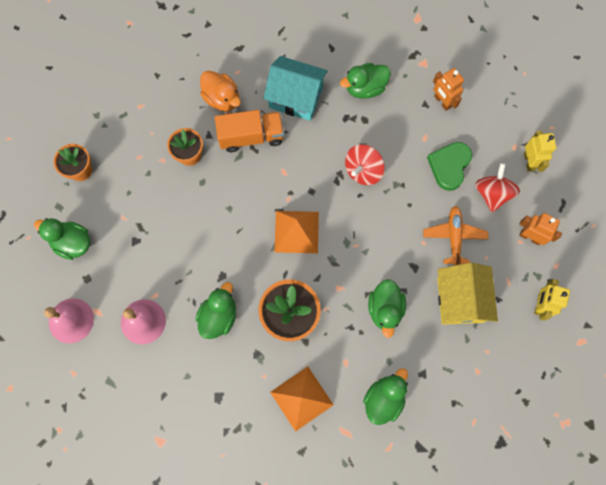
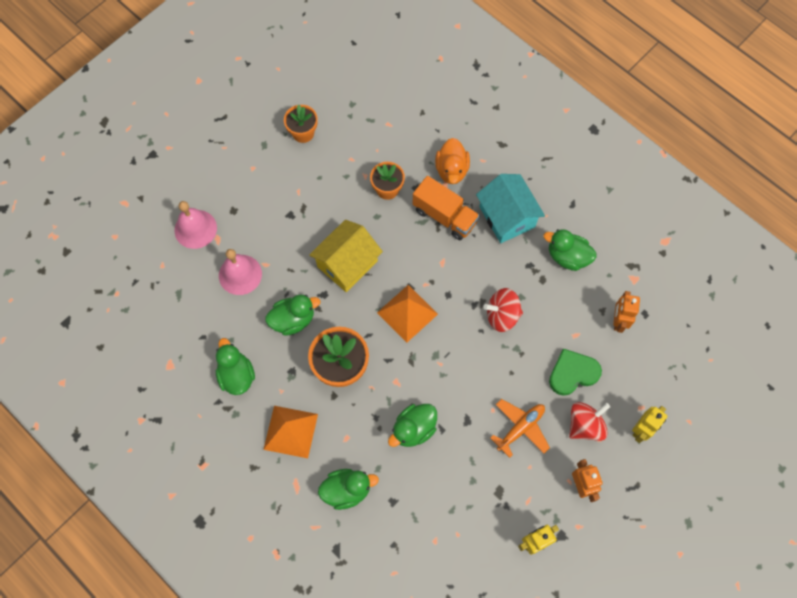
camera: 45 degrees right, 5 degrees down
green duck [34,218,90,260] -> green duck moved to [216,338,255,395]
yellow house [437,263,498,325] -> yellow house moved to [309,220,383,292]

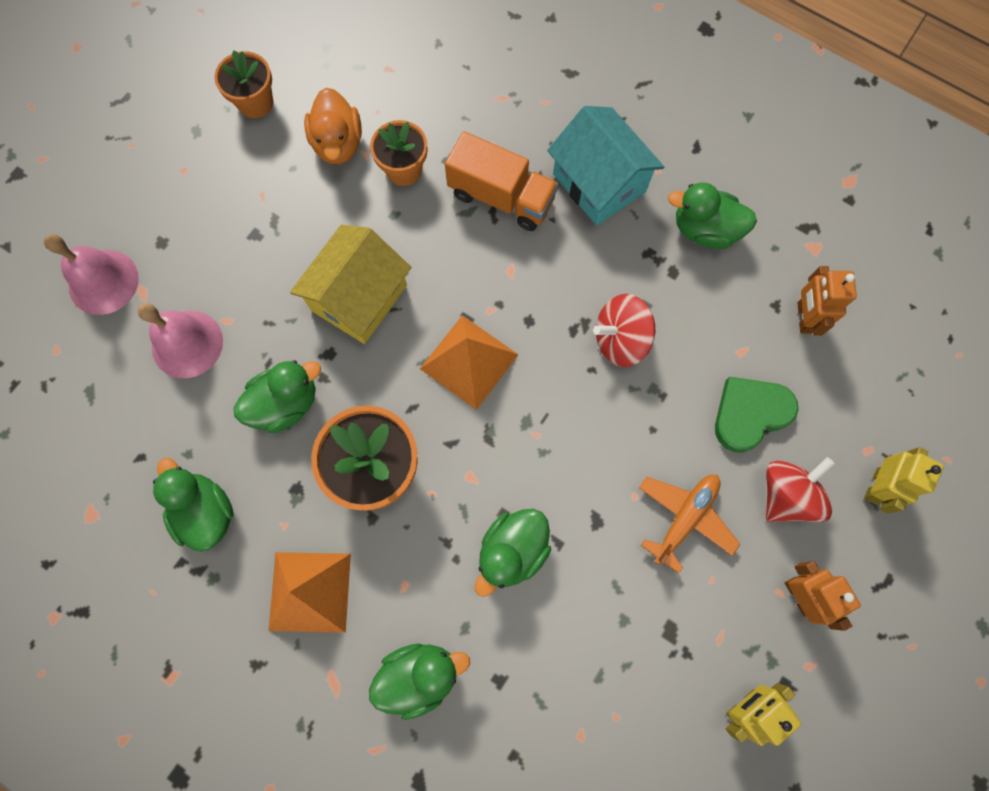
camera: 10 degrees left, 5 degrees up
orange duck [435,138,470,184] -> orange duck moved to [304,88,362,165]

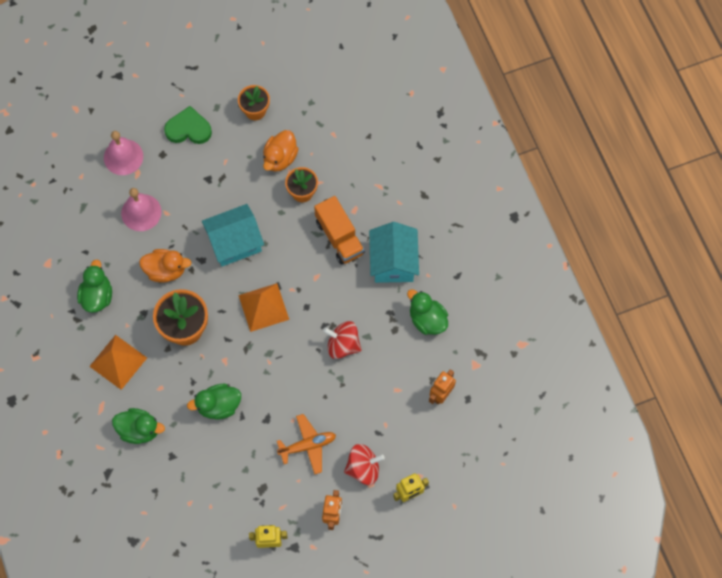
camera: 35 degrees right, 5 degrees down
green duck [234,360,321,433] -> orange duck [139,249,191,282]
yellow house [290,225,411,344] -> turquoise house [202,204,264,267]
green heart [715,377,799,453] -> green heart moved to [164,106,212,144]

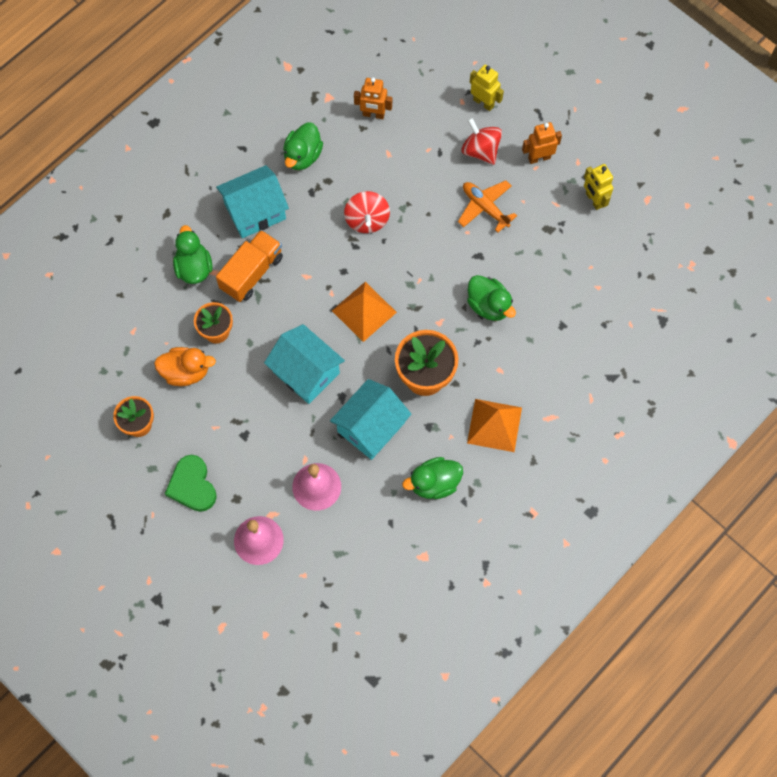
camera: 115 degrees left, 0 degrees up
green duck [112,408,165,444] -> green duck moved to [173,225,213,284]
orange duck [139,249,191,282] -> turquoise house [330,379,412,460]

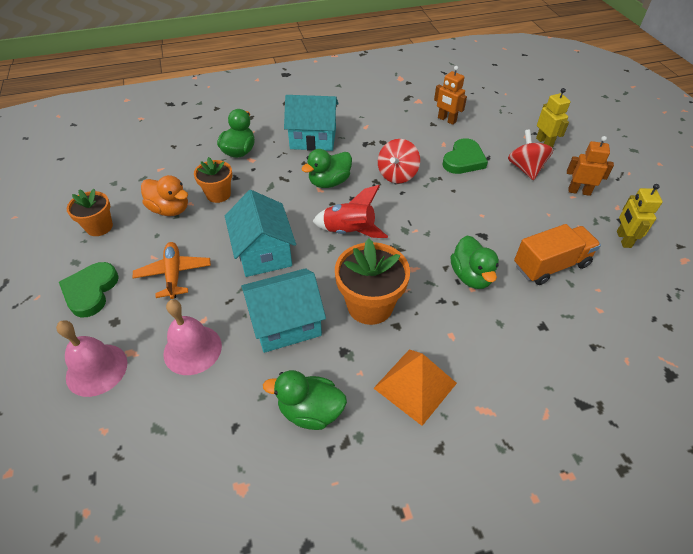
camera: 30 degrees right, 20 degrees down
orange truck [216,230,283,302] -> orange truck moved to [514,224,601,285]
green duck [283,123,323,170] -> green duck moved to [301,149,352,188]
orange pyramid [332,282,397,342] -> red rocket [312,185,388,238]
orange plane [458,180,517,232] -> orange plane moved to [133,242,211,299]
none -> green heart [442,138,488,174]

